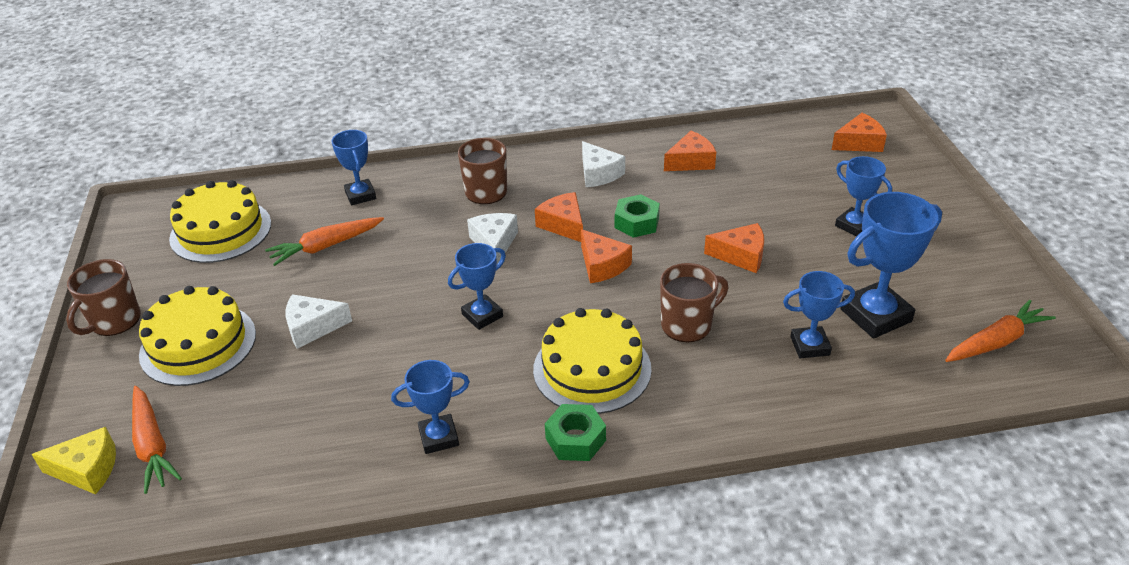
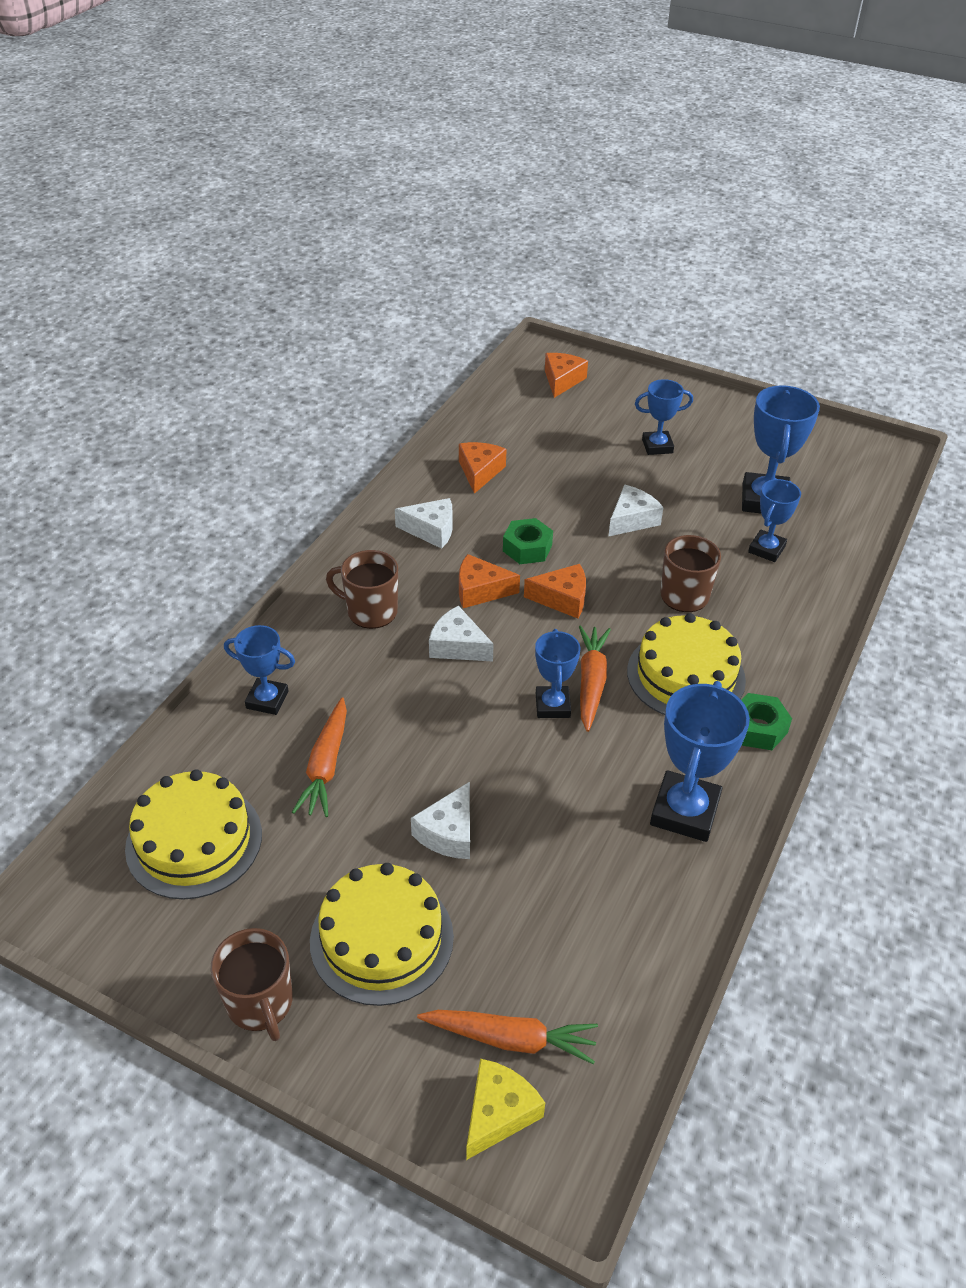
camera: 55 degrees left, 5 degrees up
blue trophy [391,360,470,454] -> blue trophy [650,681,750,842], size x1.63
orange cheese [704,223,764,273] -> white cheese [608,485,664,537]
orange carrot [945,300,1056,362] -> orange carrot moved to [579,626,611,732]

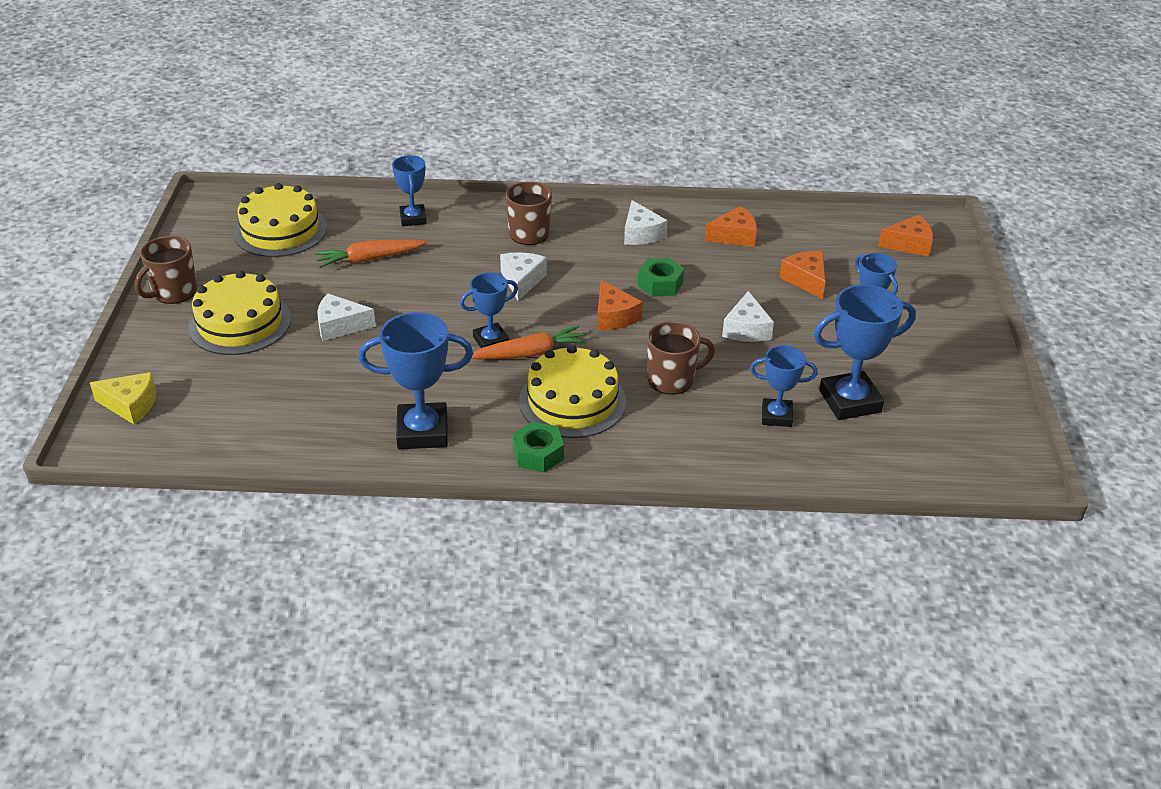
camera: 65 degrees right, 5 degrees down
orange carrot [417,1010,598,1064] -> none
orange cheese [459,554,520,608] -> orange cheese moved to [779,251,826,299]
white cheese [608,485,664,537] -> white cheese turned 75 degrees clockwise [722,291,774,342]

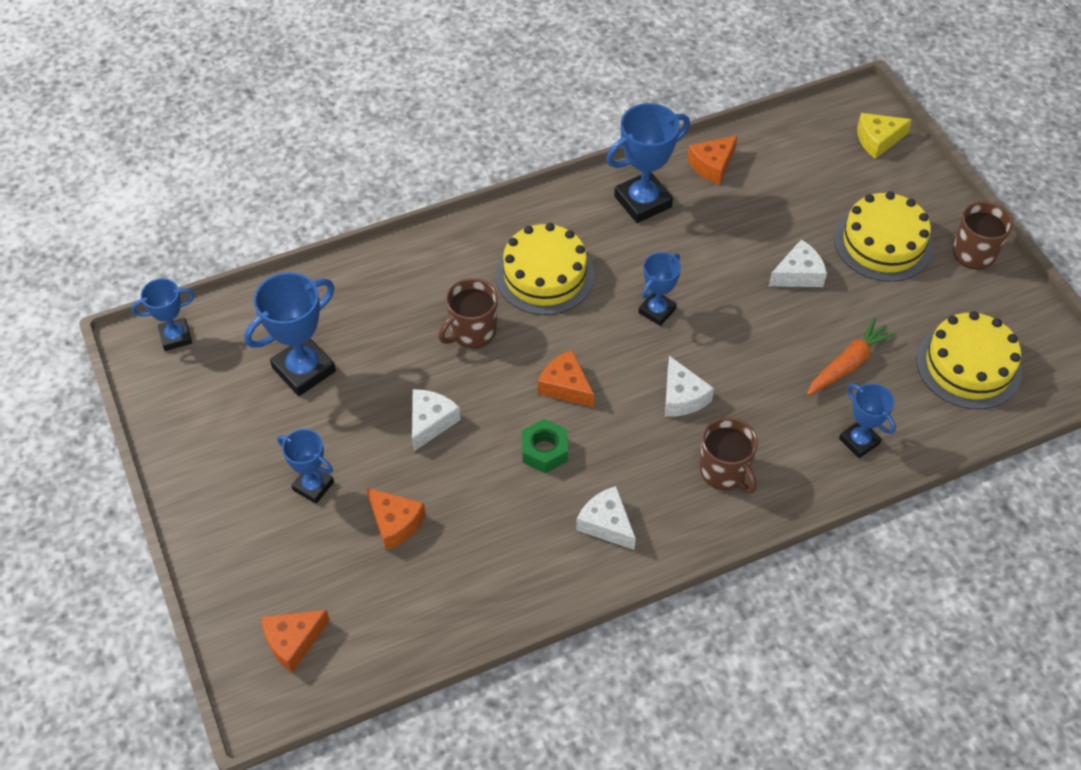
camera: 155 degrees right, 15 degrees up
orange carrot [471,326,587,359] -> none
green nut [512,421,564,472] -> none
orange cheese [704,206,757,247] -> orange cheese moved to [687,135,738,185]
white cheese [722,291,774,342] -> white cheese turned 45 degrees clockwise [412,389,461,451]
blue trophy [750,345,818,427] -> blue trophy moved to [131,278,195,351]

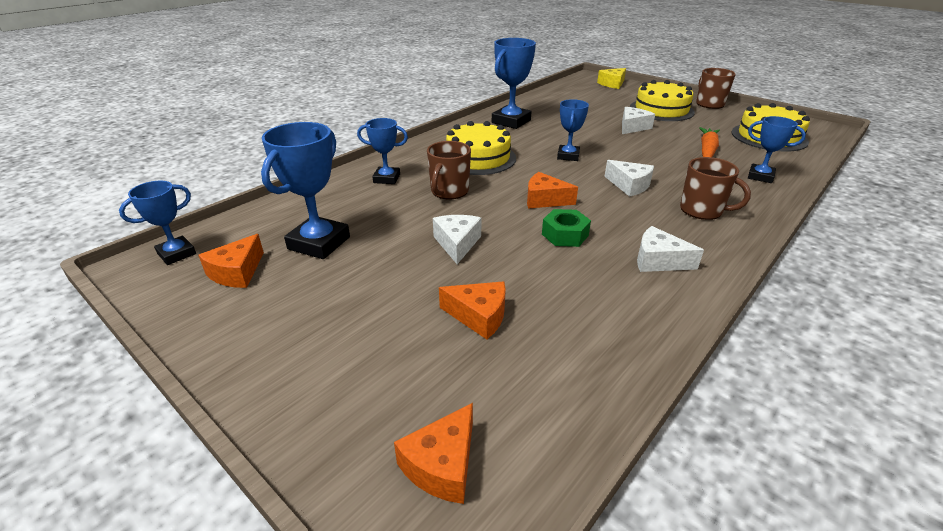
camera: 25 degrees left, 20 degrees down
blue trophy [277,429,334,504] -> blue trophy moved to [357,118,408,184]
orange cheese [687,135,738,185] -> orange cheese moved to [198,234,264,288]

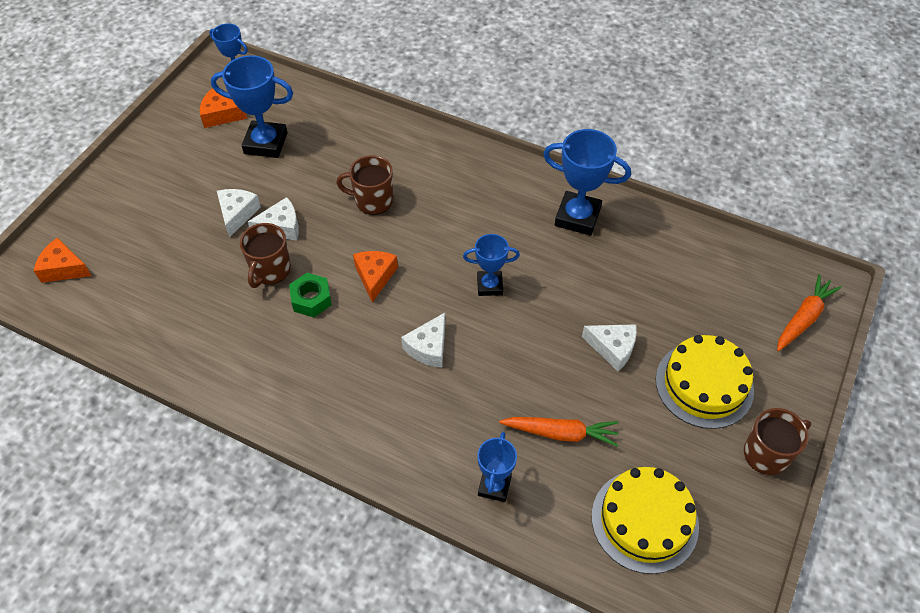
camera: 75 degrees right, 20 degrees up
blue trophy [357,118,408,184] -> none
orange cheese [439,281,506,340] -> none
yellow cake [446,121,516,175] -> none
yellow cheese [597,68,626,89] -> orange carrot [777,274,842,351]
white cheese [637,226,704,272] -> white cheese moved to [217,189,261,238]
brown mug [680,157,751,220] -> brown mug moved to [240,223,291,288]

